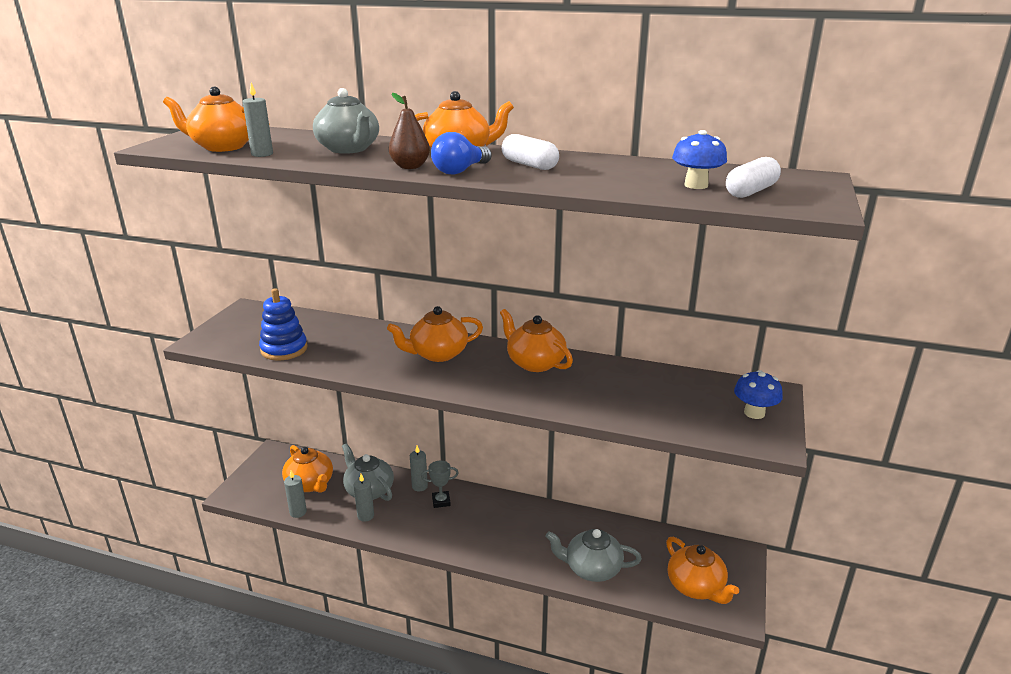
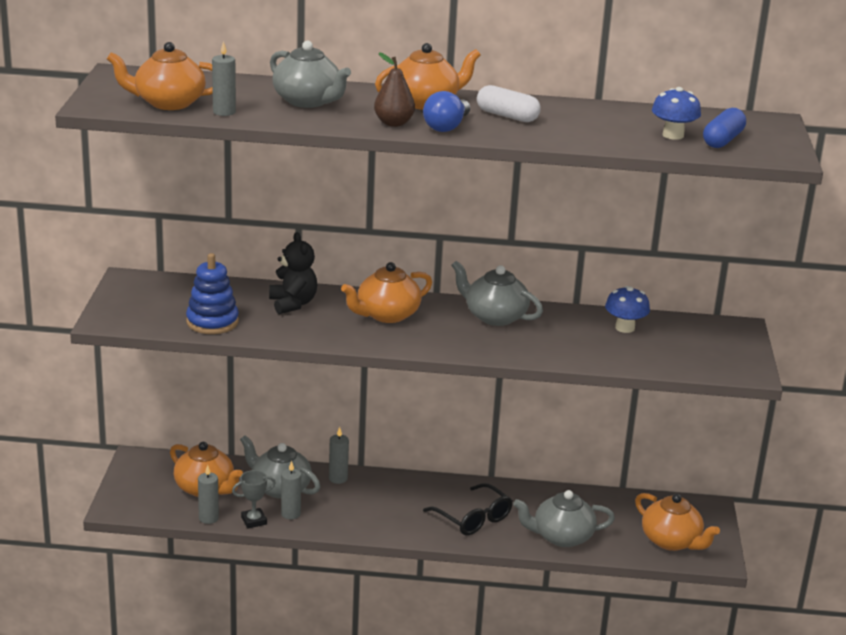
camera: 15 degrees left, 0 degrees up
grey trophy [421,461,459,508] -> grey trophy moved to [232,470,276,528]
orange teapot [500,309,573,372] -> grey teapot [451,261,543,326]
white capsule [726,157,781,198] -> blue capsule [703,108,746,148]
blue mushroom [734,370,783,419] -> blue mushroom moved to [605,286,650,333]
none -> black teddy bear [269,232,317,314]
none -> black glasses [423,483,513,535]

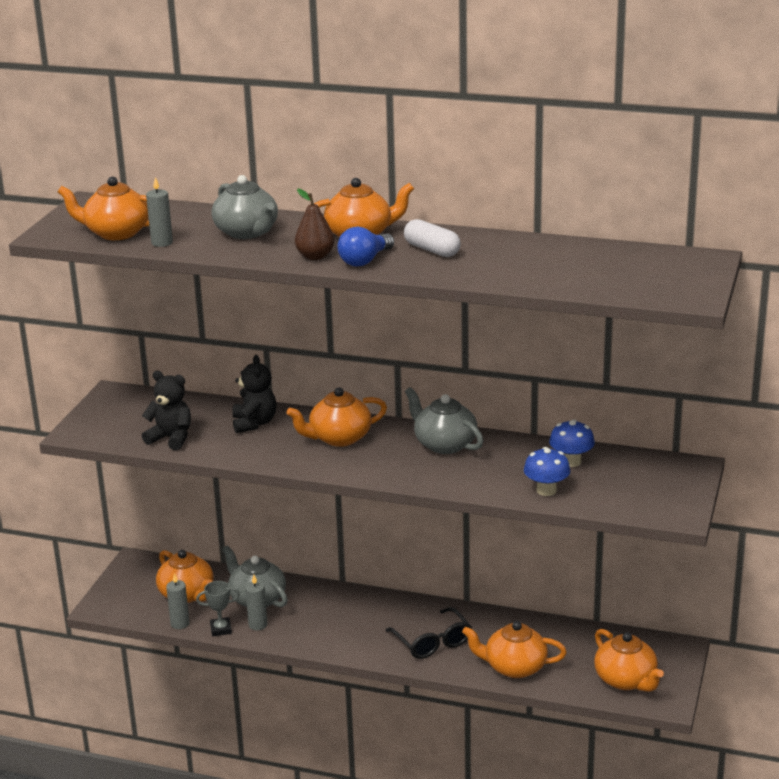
camera: 15 degrees right, 0 degrees up
blue stacking toy [186,253,239,334] -> black teddy bear [142,371,191,450]
grey candle [329,427,349,484] -> none
grey teapot [513,490,615,547] -> orange teapot [462,621,567,678]
blue mushroom [652,87,701,140] -> blue mushroom moved to [524,447,570,496]
blue capsule [703,108,746,148] -> none

